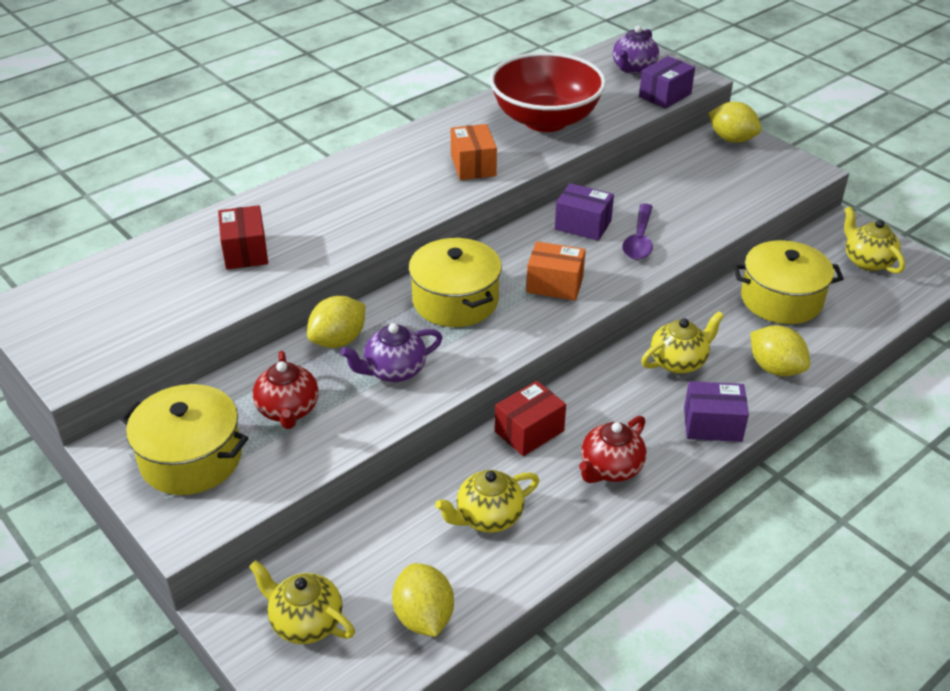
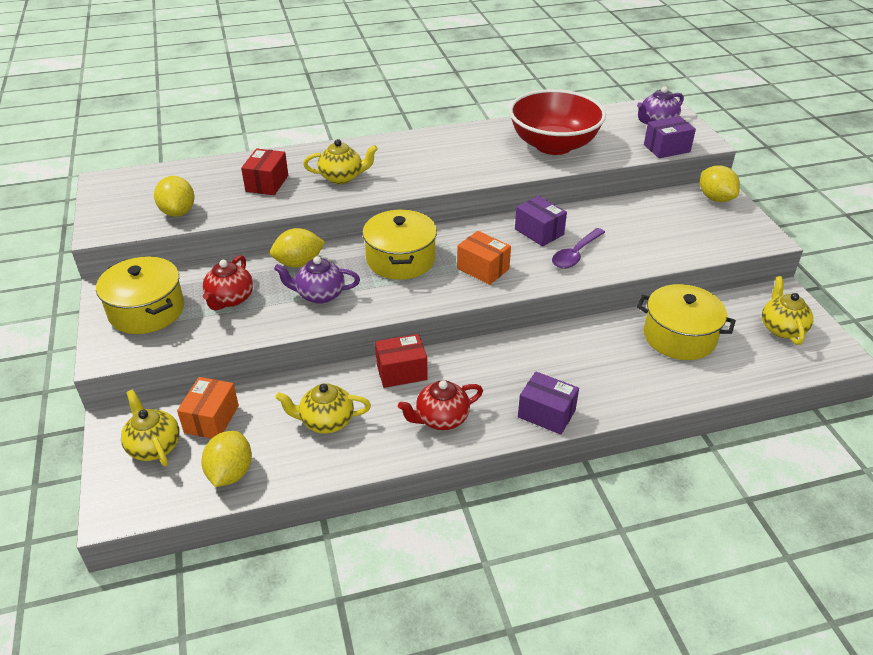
camera: 25 degrees right, 0 degrees up
orange box [451,124,497,180] -> orange box moved to [177,377,239,439]
yellow teapot [641,311,724,374] -> yellow teapot moved to [303,139,378,184]
yellow lemon [750,325,810,377] -> yellow lemon moved to [154,176,194,217]

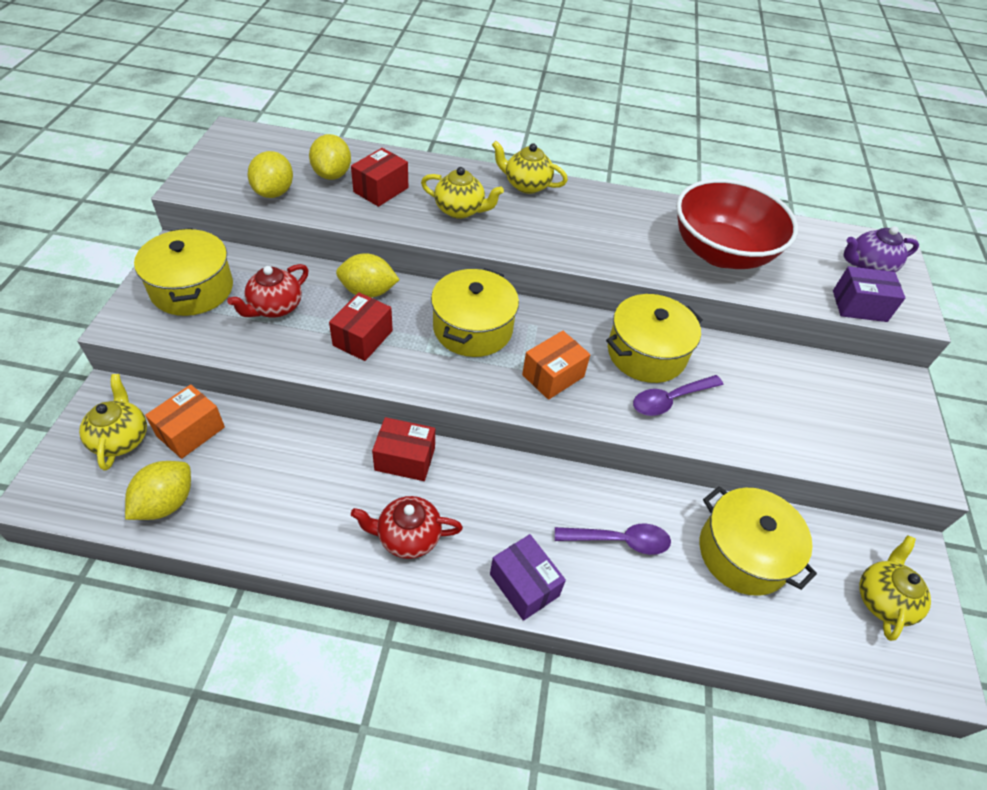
camera: 20 degrees right, 10 degrees up
purple teapot [274,256,360,304] -> red box [329,292,393,361]
yellow teapot [276,383,371,434] -> yellow teapot moved to [492,141,568,194]
orange box [457,231,511,285] -> orange box turned 75 degrees clockwise [522,331,590,400]
purple box [515,196,567,247] -> yellow pot [606,294,703,383]
yellow lemon [700,165,740,202] -> yellow lemon moved to [309,134,351,180]
none -> purple spoon [555,524,671,555]

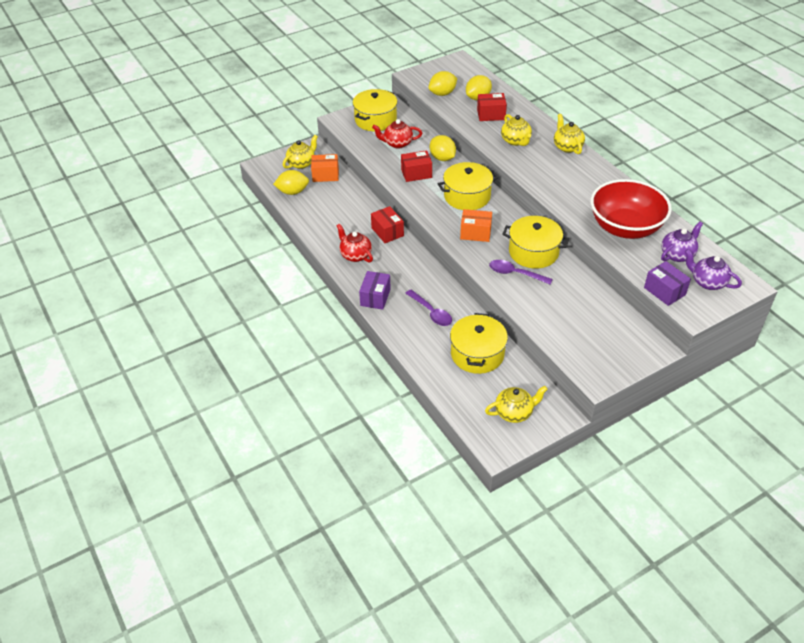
camera: 55 degrees right, 5 degrees down
none -> purple teapot [661,221,703,262]

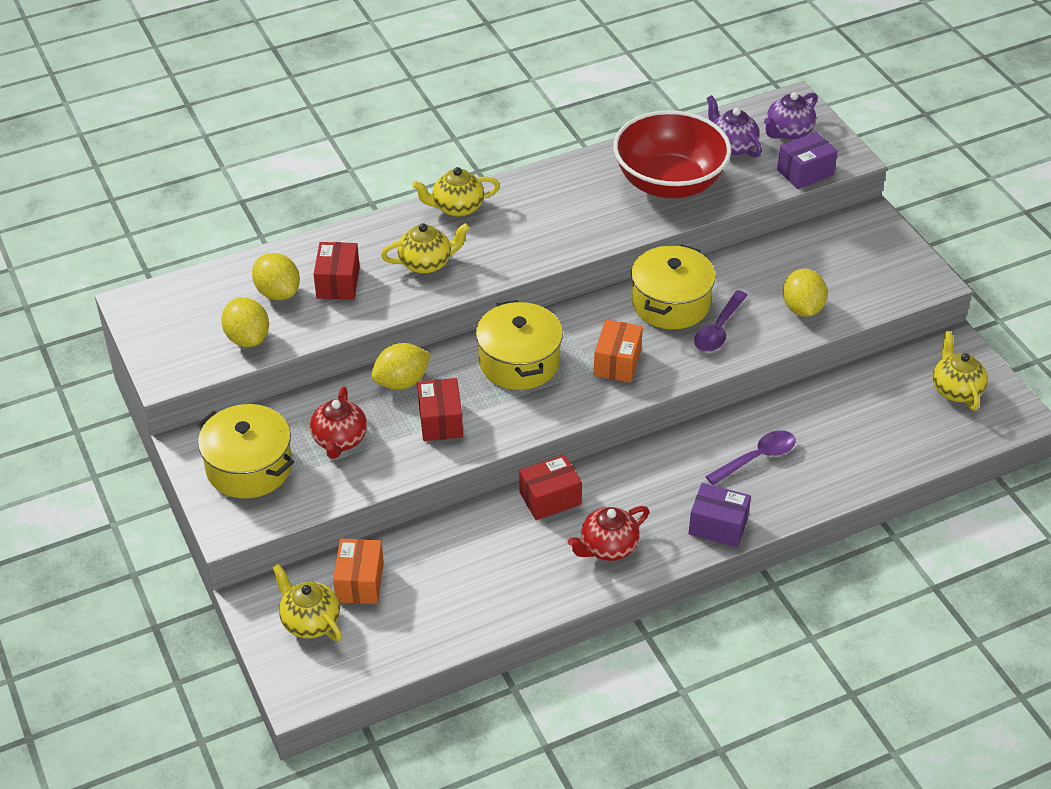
camera: 85 degrees left, 0 degrees up
yellow lemon [273,170,309,195] -> yellow lemon moved to [783,269,828,317]
yellow pot [450,313,508,374] -> none

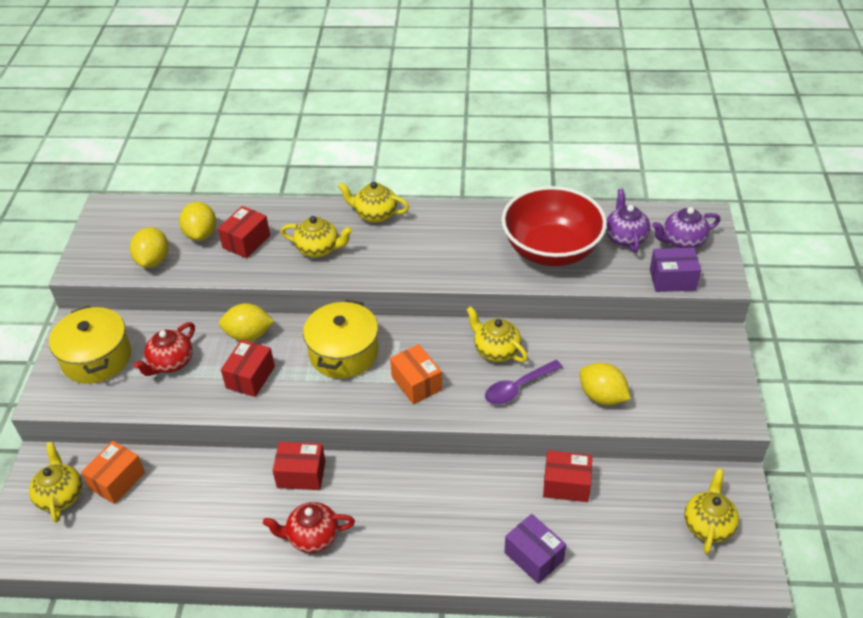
camera: 30 degrees right, 0 degrees up
orange box [594,319,643,383] -> orange box turned 75 degrees counterclockwise [390,344,442,405]
yellow pot [631,244,716,329] -> yellow teapot [466,306,528,362]
purple box [689,483,751,547] -> purple box moved to [504,514,566,584]
purple spoon [705,430,796,485] -> none
yellow lemon [783,269,828,317] -> yellow lemon turned 75 degrees counterclockwise [579,363,631,406]
none -> red box [543,450,592,502]

